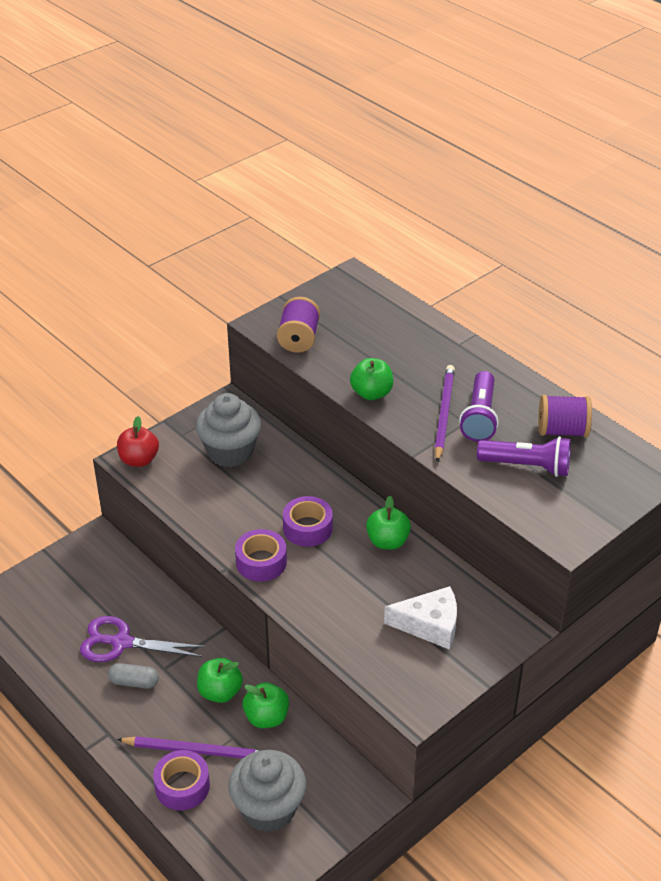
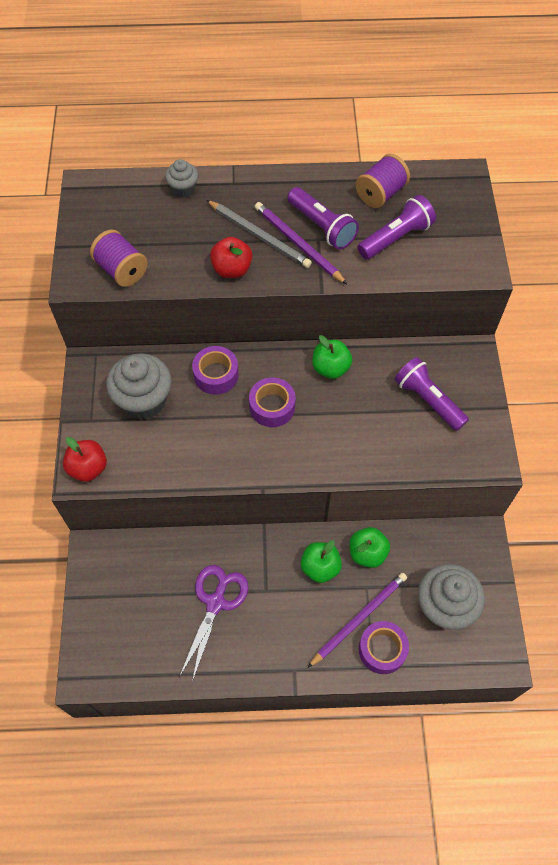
camera: 50 degrees left, 20 degrees up
purple scissors [80,616,206,662] -> purple scissors turned 150 degrees clockwise [179,565,249,682]
grey capsule [108,663,159,689] -> none
purple tape [235,529,287,582] -> purple tape moved to [192,346,239,395]
green apple [350,358,393,400] -> red apple [210,237,252,278]
white cheese [384,586,457,650] -> purple flashlight [394,357,469,431]
none -> grey cupcake [165,159,198,198]
none -> grey pencil [206,200,312,268]

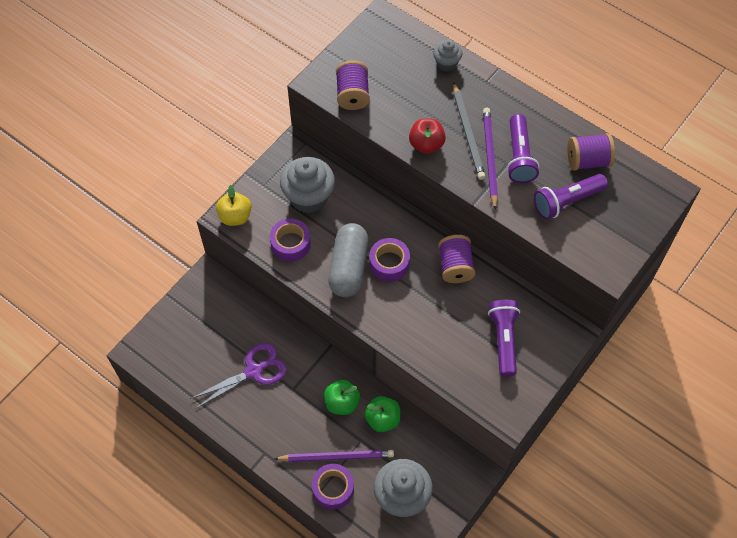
camera: 40 degrees right, 0 degrees up
red apple [63,437,107,482] -> yellow apple [216,185,251,226]
purple tape [192,346,239,395] -> purple tape moved to [270,218,311,262]
green apple [312,335,352,379] -> purple spool [438,235,476,283]
purple flashlight [357,195,436,259] -> purple flashlight turned 150 degrees clockwise [534,174,608,220]
none -> grey capsule [329,223,368,297]

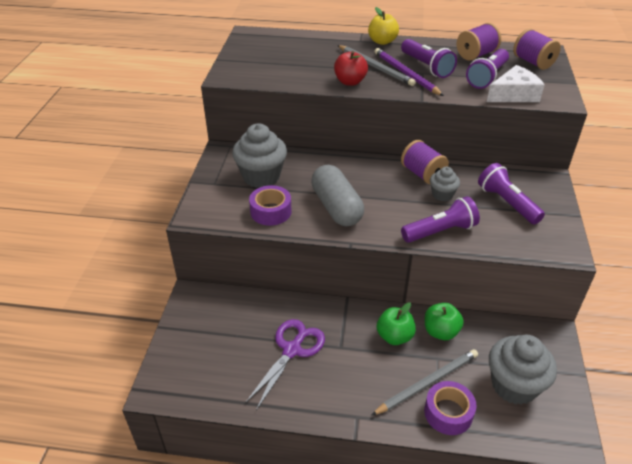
camera: 30 degrees left, 20 degrees down
yellow apple [216,185,251,226] -> yellow apple moved to [368,7,399,45]
purple pencil [274,450,394,462] -> grey pencil [371,349,478,416]
purple spool [336,60,370,110] -> purple spool moved to [513,29,561,70]
purple tape [369,238,410,282] -> none
grey cupcake [433,40,462,72] -> grey cupcake moved to [430,167,460,201]
none -> purple flashlight [401,196,480,243]
none -> white cheese [487,65,545,102]

